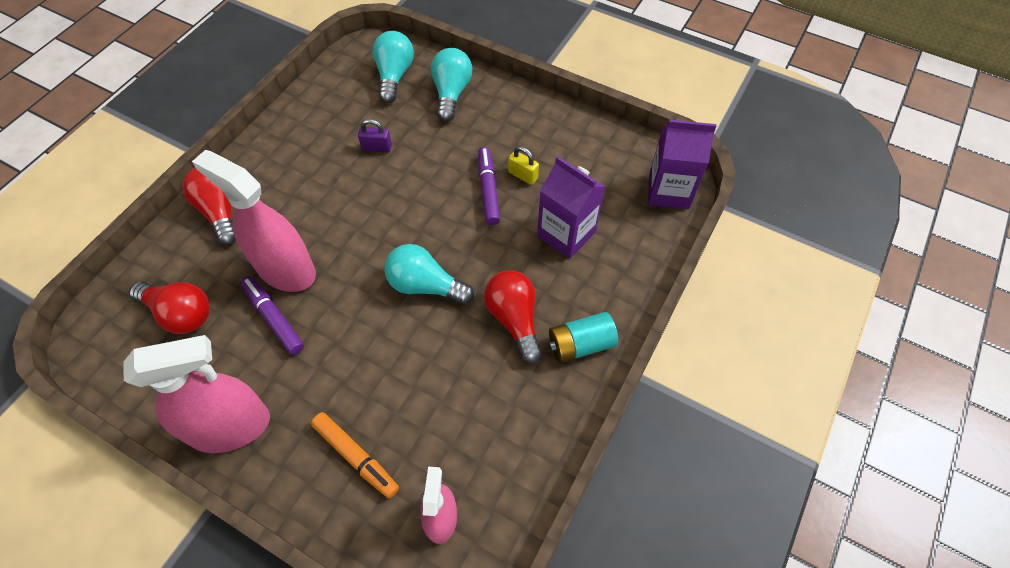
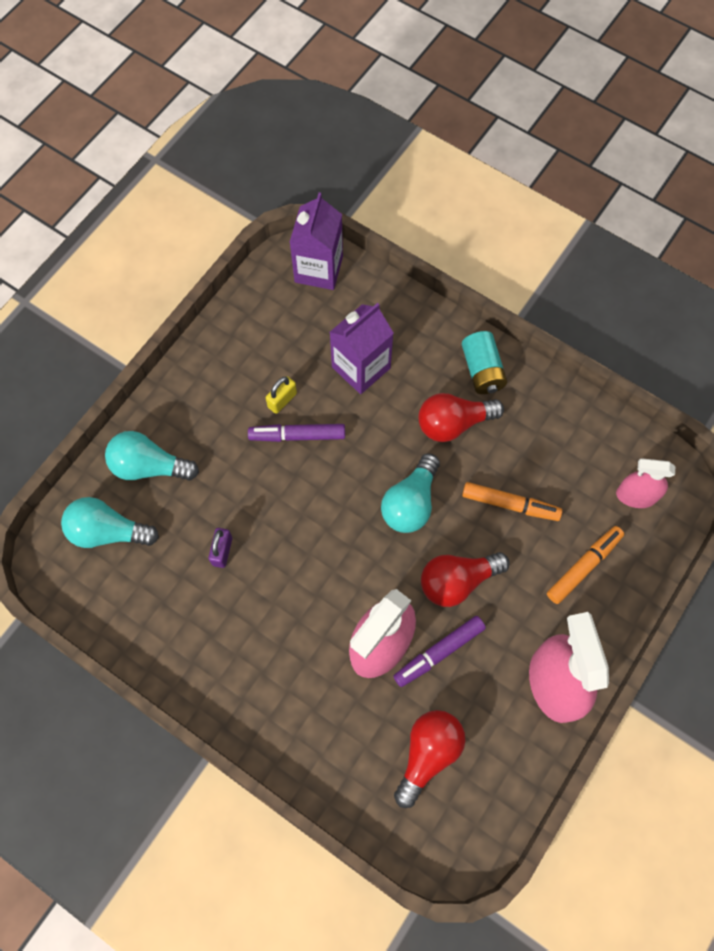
camera: 85 degrees left, 10 degrees up
red light bulb [183,167,236,245] -> red light bulb moved to [421,552,510,607]
none -> orange marker [462,482,562,521]

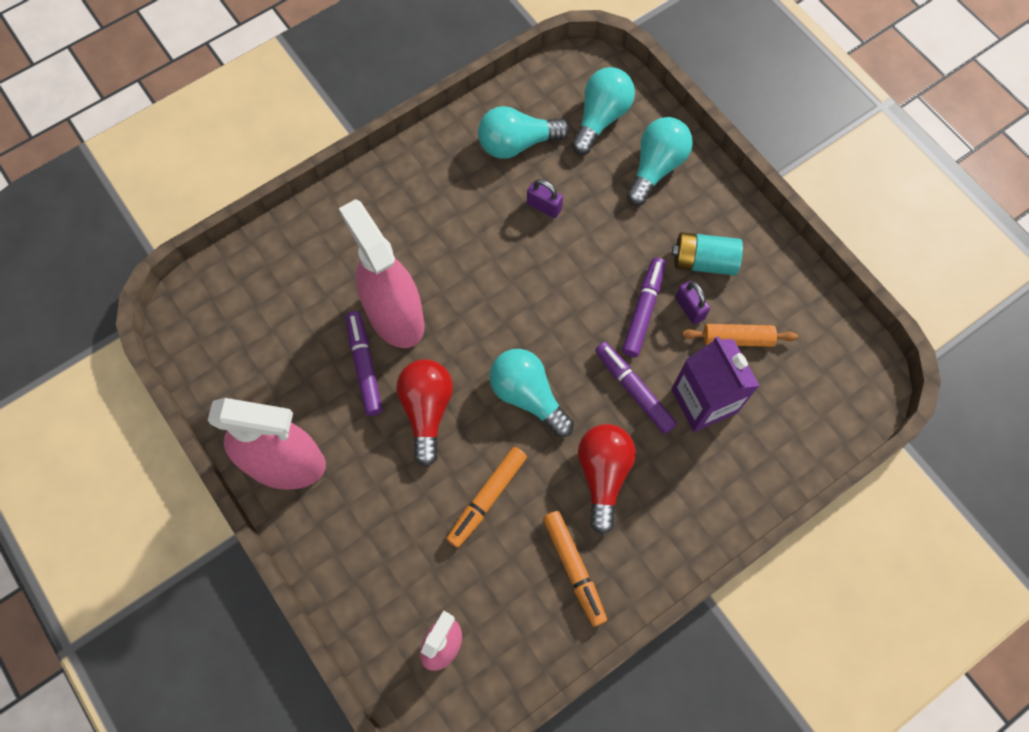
camera: 110 degrees right, 0 degrees up
yellow padlock [266,376,297,414] -> purple padlock [675,281,710,325]
purple carton [290,192,343,290] -> none
red light bulb [394,710,466,808] -> none
turquoise battery [462,331,507,394] -> turquoise battery moved to [672,232,743,275]
orange marker [547,526,624,604] -> orange marker moved to [543,511,607,627]
none -> turquoise light bulb [478,106,570,159]
none -> purple marker [595,342,677,434]
none -> orange rolling pin [682,324,798,347]

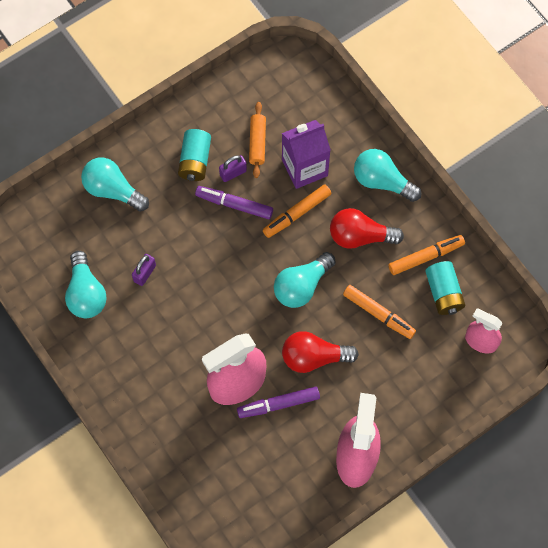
camera: 90 degrees left, 0 degrees up
turquoise light bulb [571,67,635,155] -> turquoise light bulb moved to [354,149,421,202]
purple marker [595,342,677,434] -> orange marker [263,184,331,238]
none -> turquoise battery [425,261,465,315]

